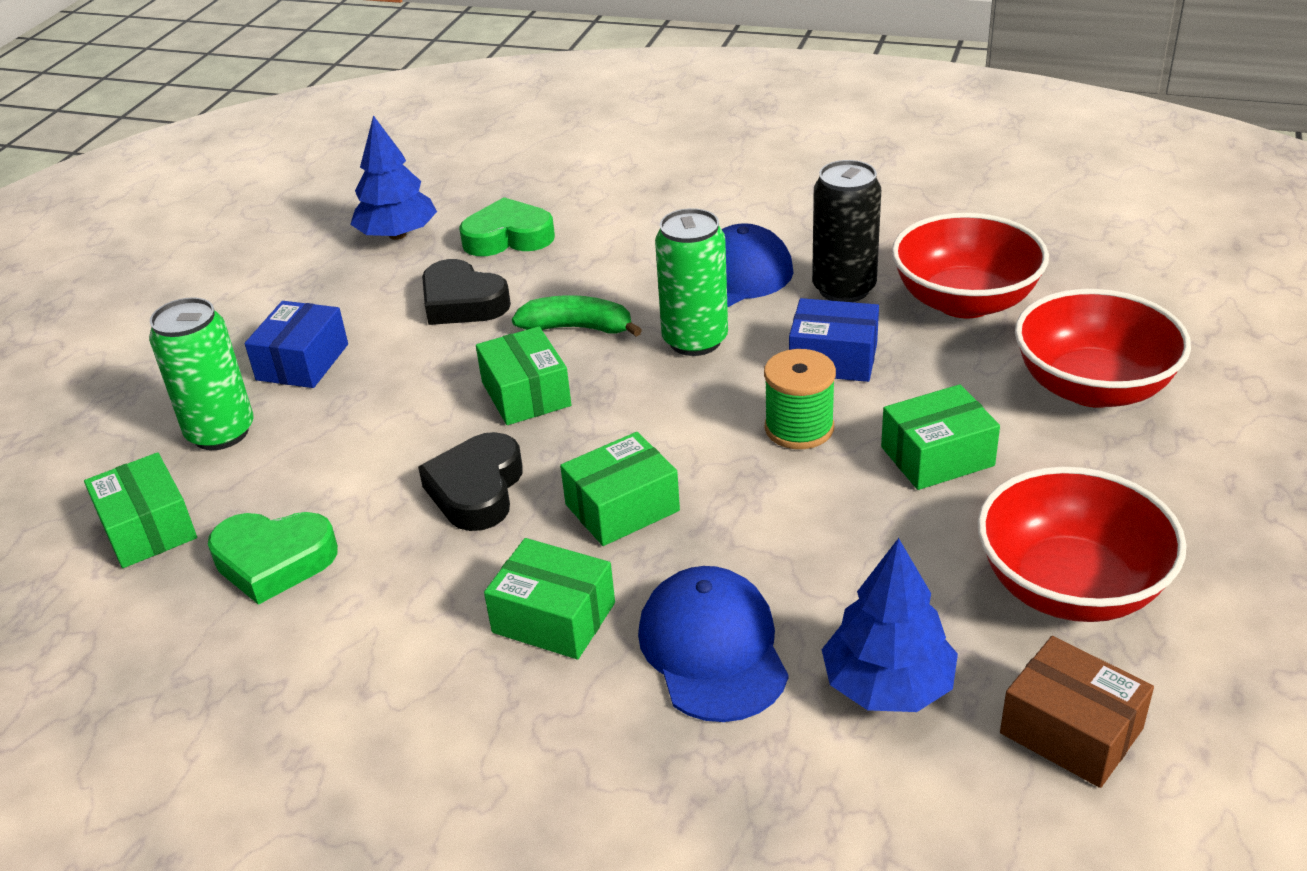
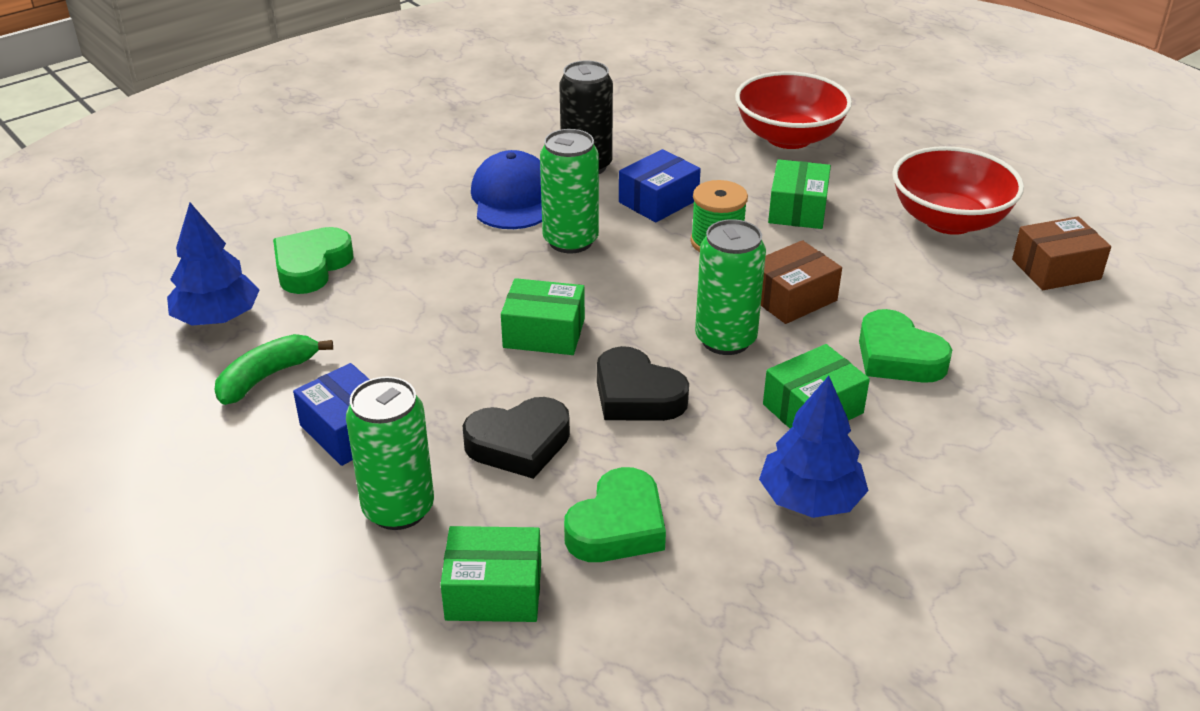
camera: 60 degrees left, 0 degrees up
black heart [422,259,511,325] -> black heart moved to [462,397,570,479]
green banana [512,295,642,337] -> green banana moved to [214,334,333,405]
green box [560,432,680,546] -> green can [695,219,766,355]
blue cap [638,566,788,722] -> green heart [859,309,952,383]
blue tree [822,538,958,712] -> blue tree moved to [759,376,869,518]
red bowl [892,213,1049,318] -> none
none -> brown box [761,240,842,324]

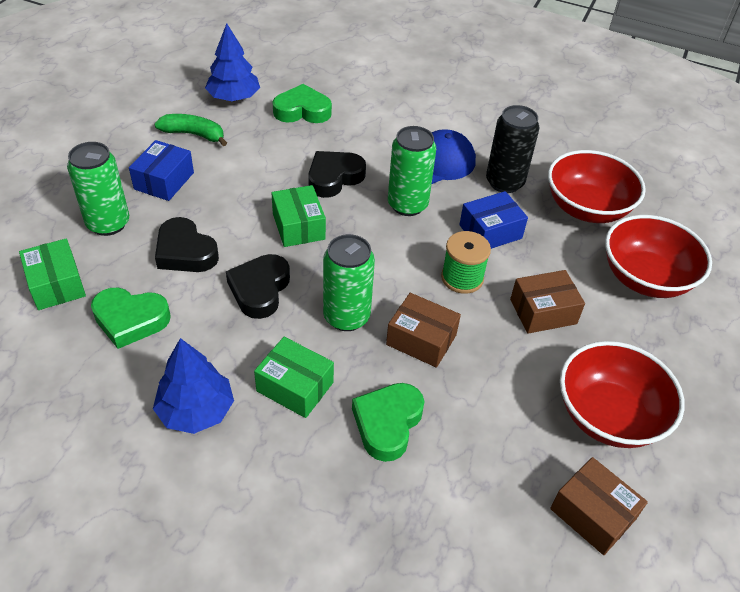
camera: 60 degrees right, 10 degrees up
blue box [619,149,701,222] -> blue box turned 45 degrees counterclockwise [459,191,528,249]
green box [768,159,831,229] -> brown box [510,270,585,334]
none -> black heart [308,151,366,198]
none -> red bowl [548,150,646,223]

